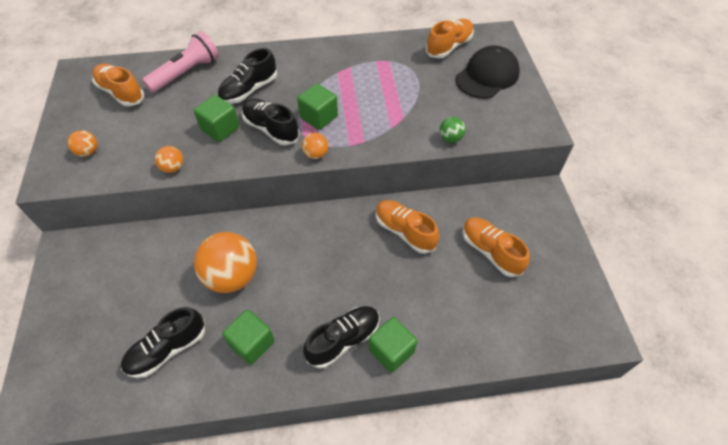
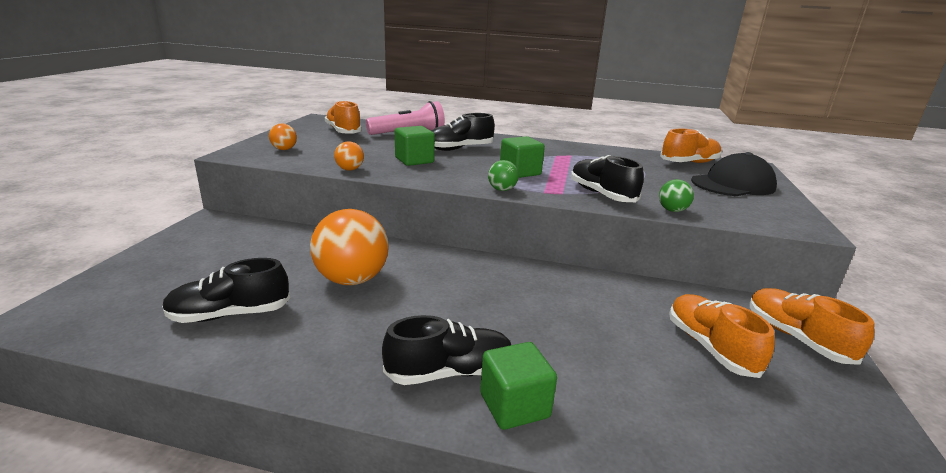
camera: 20 degrees right, 30 degrees down
green cube [222,310,275,365] -> none
black shoe [242,99,300,145] -> black shoe moved to [571,155,644,202]
orange ball [302,133,328,159] -> green ball [488,160,519,191]
orange shoe [376,200,439,254] -> orange shoe moved to [750,288,874,365]

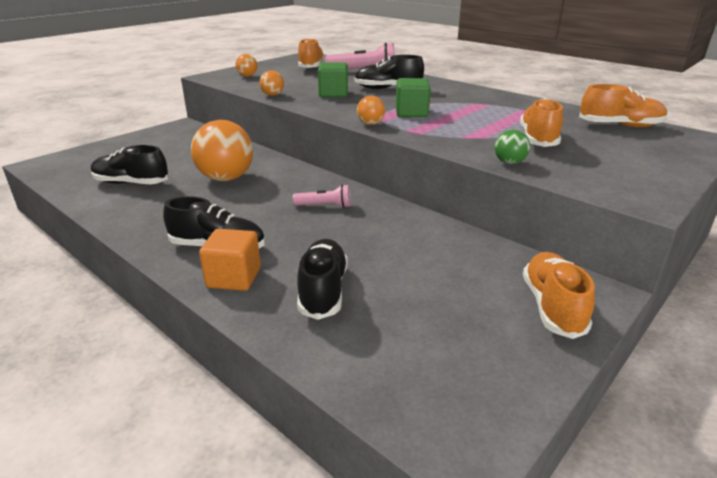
camera: 30 degrees right, 5 degrees up
green cube [480,342,557,430] -> orange cube [199,229,261,291]
green ball [488,160,519,191] -> orange ball [357,96,385,125]
black shoe [571,155,644,202] -> black shoe moved to [297,239,348,320]
orange shoe [669,294,775,378] -> orange shoe moved to [520,98,563,147]
black cap [691,152,777,196] -> none
none -> pink flashlight [293,184,351,208]

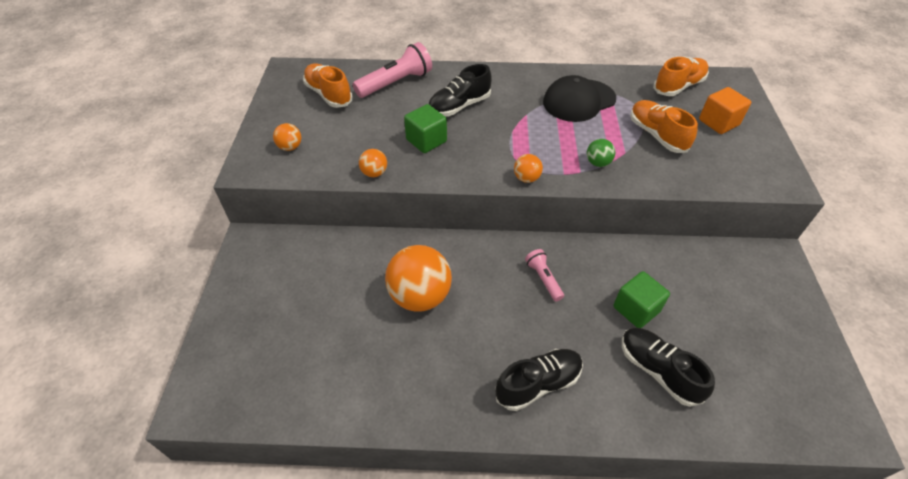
camera: 40 degrees left, 20 degrees up
black shoe [91,145,168,184] -> none
orange cube [199,229,261,291] -> orange cube moved to [699,87,751,134]
pink flashlight [293,184,351,208] -> pink flashlight turned 75 degrees counterclockwise [525,249,564,301]
green cube [396,78,431,117] -> green cube moved to [613,271,670,328]
green ball [495,130,530,164] -> green ball moved to [587,139,615,167]
orange shoe [523,252,595,339] -> none
none -> black cap [543,75,616,122]

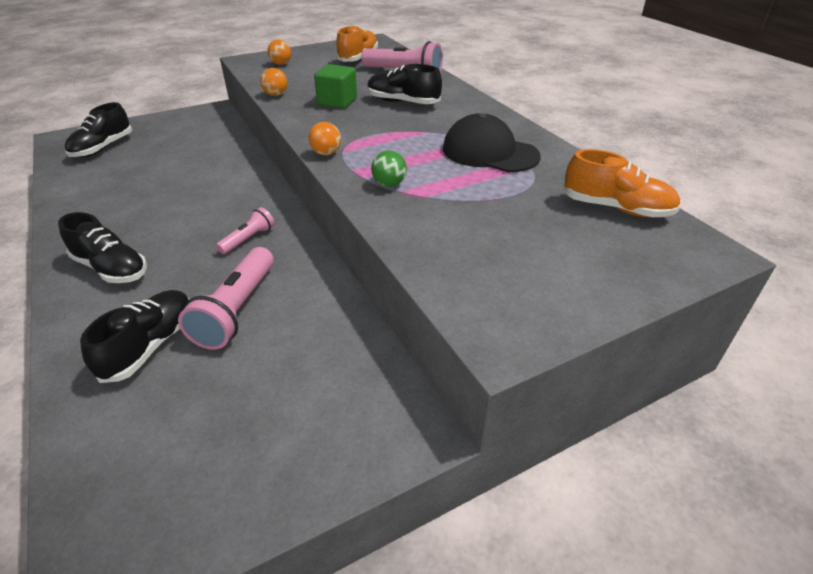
camera: 60 degrees right, 10 degrees down
orange ball [385,245,452,312] -> none
green cube [613,271,670,328] -> pink flashlight [178,247,274,350]
orange shoe [630,100,698,153] -> none
orange cube [699,87,751,134] -> none
none -> black shoe [65,102,132,158]

